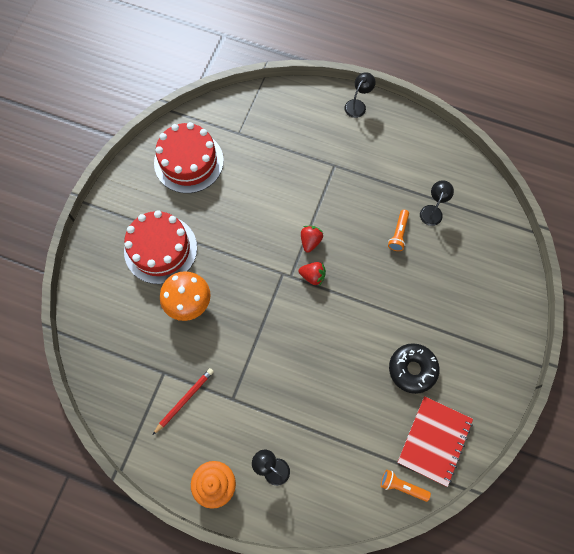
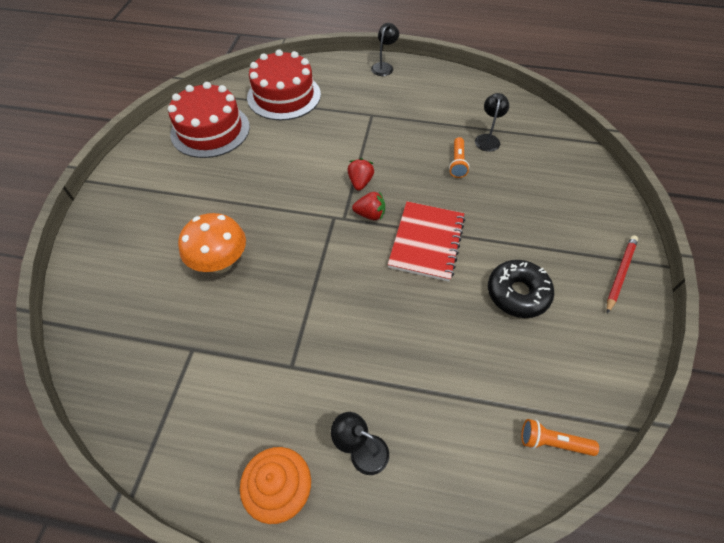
camera: 10 degrees left, 15 degrees down
red cake [124,210,197,284] -> red cake moved to [247,49,321,120]
red pencil [153,368,214,435] -> red pencil moved to [607,235,638,314]
red notebook [397,396,473,487] -> red notebook moved to [388,201,465,282]

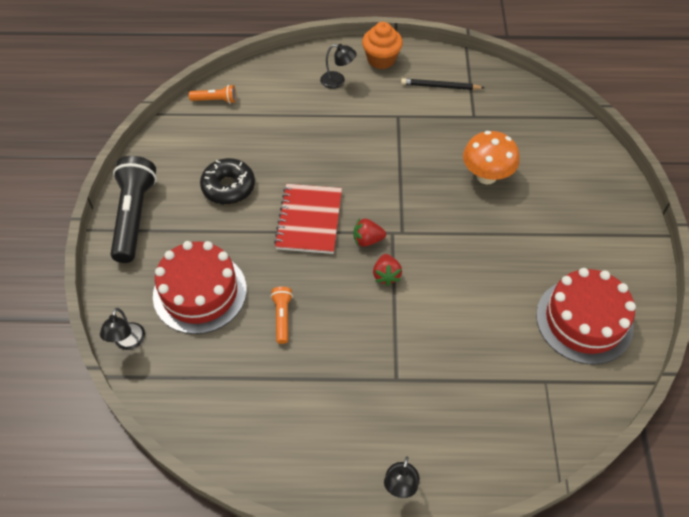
camera: 170 degrees right, 0 degrees up
red cake [247,49,321,120] -> red cake moved to [153,241,247,334]
black lamp [475,93,509,152] -> black lamp moved to [100,308,145,350]
red pencil [607,235,638,314] -> black flashlight [110,156,157,263]
none -> black pencil [401,78,484,90]

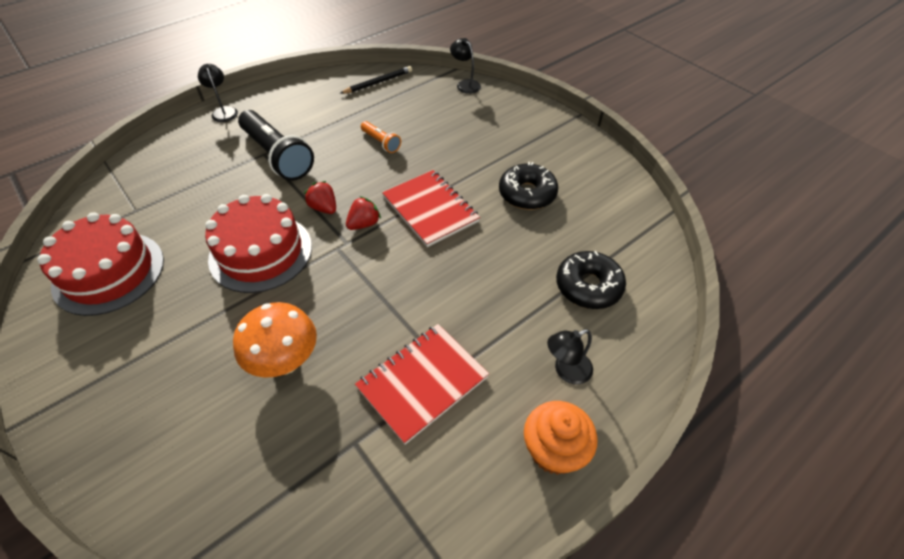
camera: 140 degrees right, 5 degrees down
black flashlight [110,156,157,263] -> black flashlight moved to [238,110,314,181]
red cake [153,241,247,334] -> red cake moved to [205,194,312,293]
orange flashlight [189,85,236,104] -> none
black pencil [401,78,484,90] -> black pencil moved to [340,66,412,94]
none -> red notebook [355,324,489,445]
none -> black donut [556,251,626,309]

